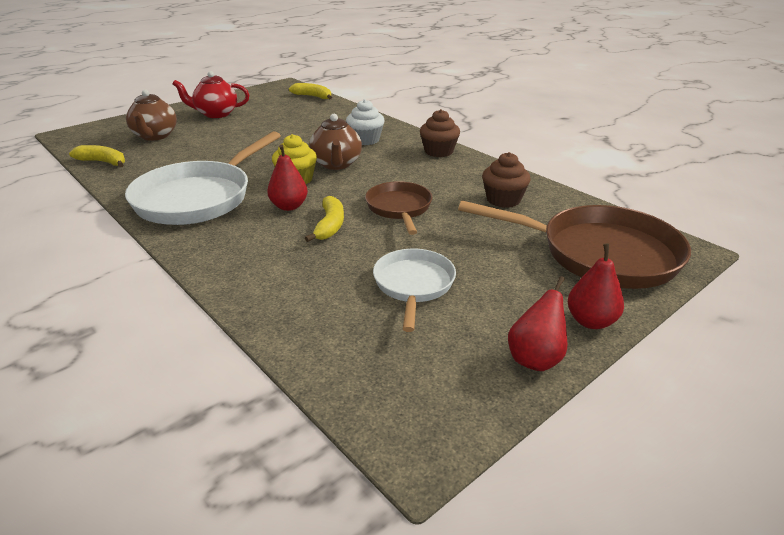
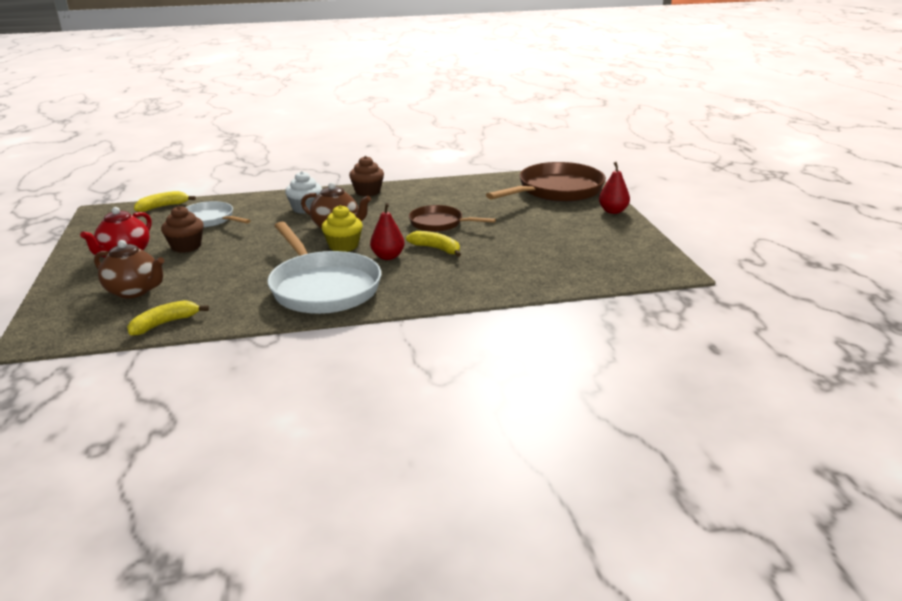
camera: 60 degrees left, 5 degrees down
white pan [373,249,456,332] -> white pan moved to [186,201,251,227]
brown cupcake [482,152,531,208] -> brown cupcake moved to [161,206,204,253]
red pear [508,276,567,371] -> none

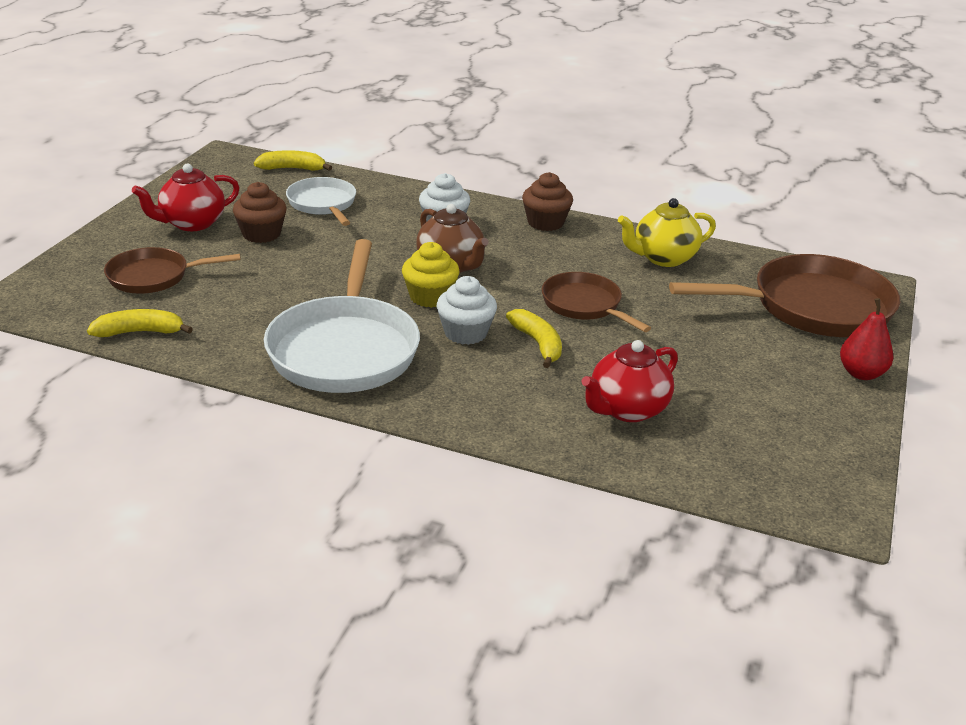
camera: 30 degrees right, 5 degrees up
brown teapot [94,240,164,299] -> brown pan [104,247,241,294]
red pear [370,203,405,260] -> white cupcake [437,276,497,345]
none -> red teapot [581,340,678,422]
none -> yellow teapot [618,198,716,267]

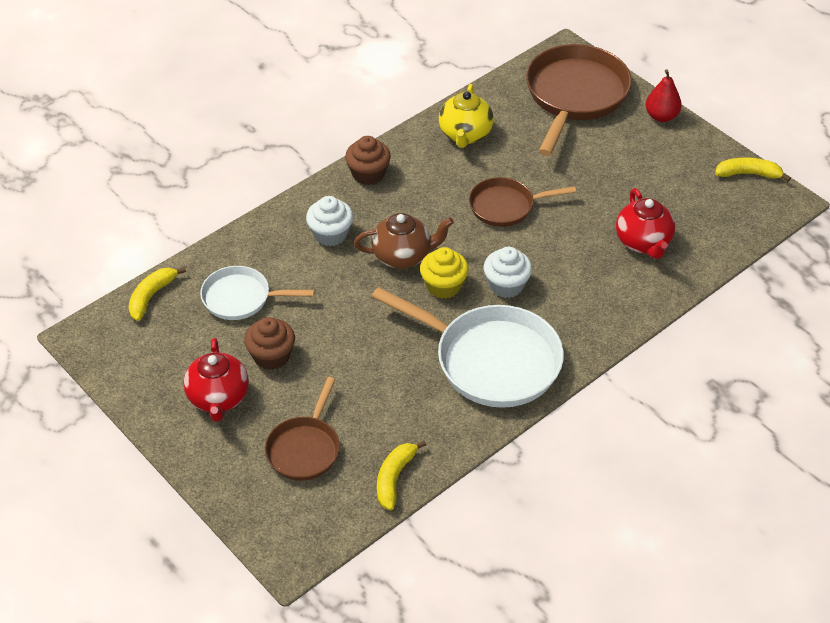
camera: 60 degrees left, 15 degrees up
yellow banana [506,309,562,368] -> yellow banana moved to [715,157,791,182]

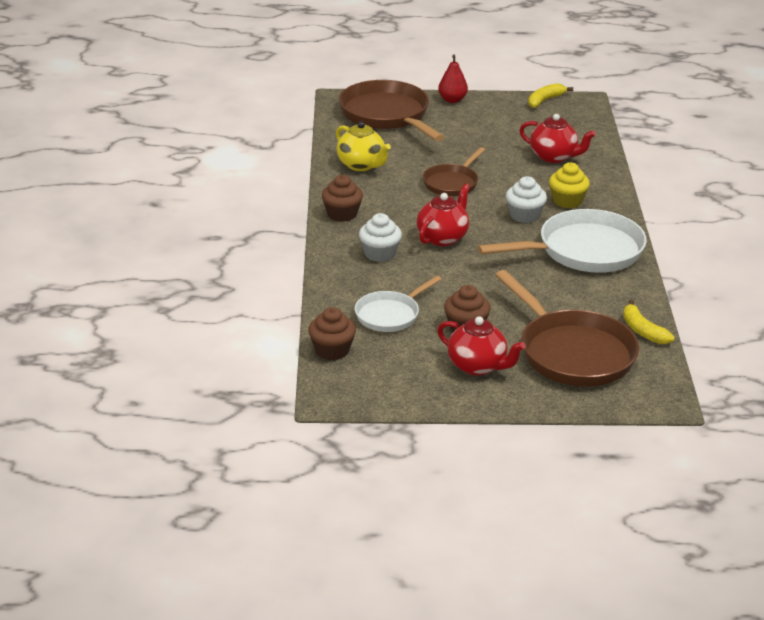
camera: 50 degrees left, 15 degrees down
yellow banana [128,267,186,321] -> brown cupcake [308,307,356,360]
brown pan [265,377,340,481] -> brown pan [495,270,639,387], size x1.75
brown teapot [354,213,454,269] -> red teapot [417,184,470,246]
yellow cupcake [420,247,469,299] -> yellow cupcake moved to [549,162,590,208]

